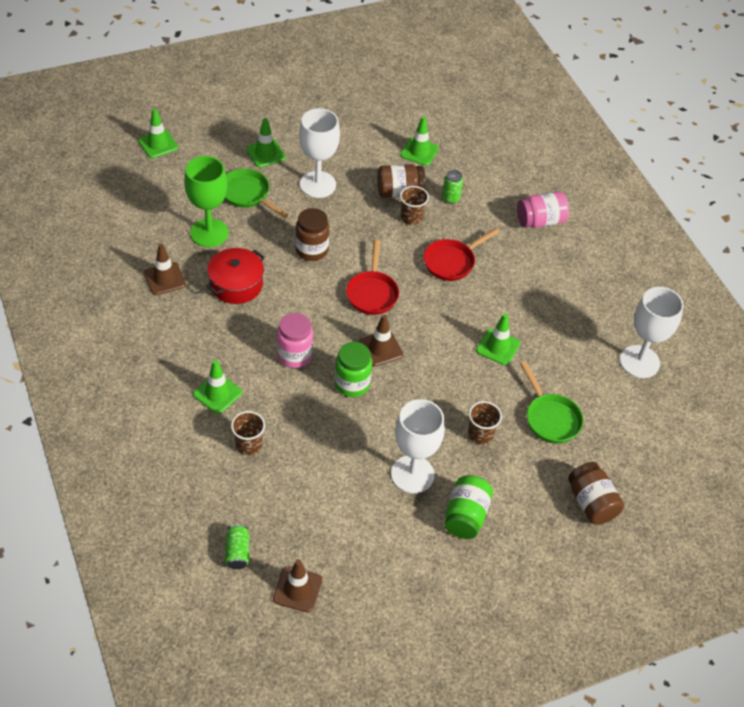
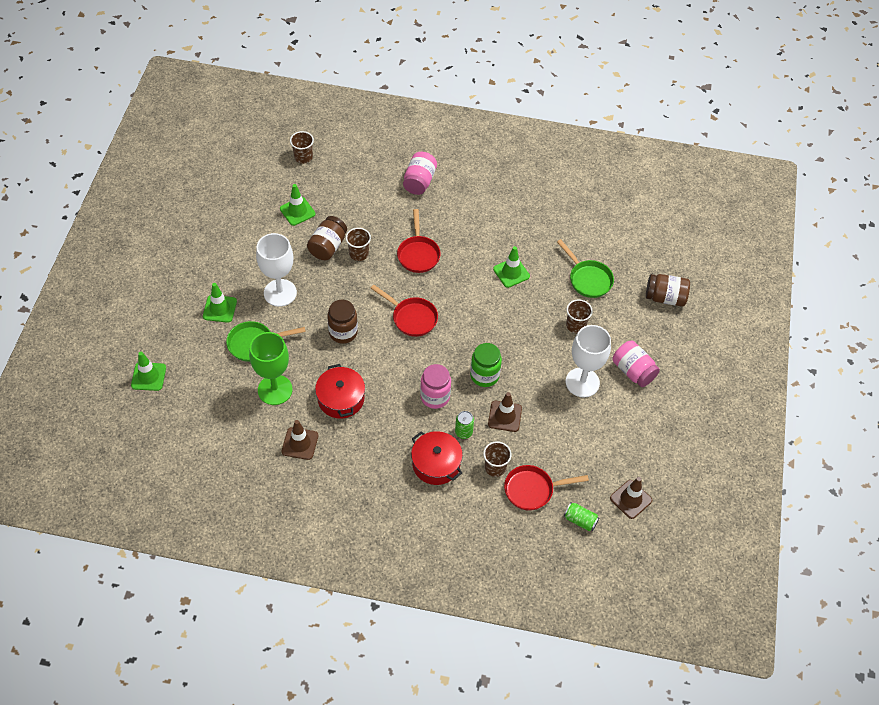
camera: 55 degrees left, 5 degrees up
green traffic cone [193,360,242,414] -> red pot [411,431,463,485]
brown traffic cone [359,315,403,367] -> brown traffic cone moved to [488,392,522,432]
green can [442,170,463,204] -> green can moved to [455,411,474,439]
green jar [444,475,493,539] -> pink jar [613,341,660,387]
green pan [520,361,583,443] -> green pan turned 45 degrees clockwise [557,239,614,298]
white goblet [620,287,684,378] -> none
none -> brown cup [290,131,314,164]
none -> red pan [504,465,589,511]

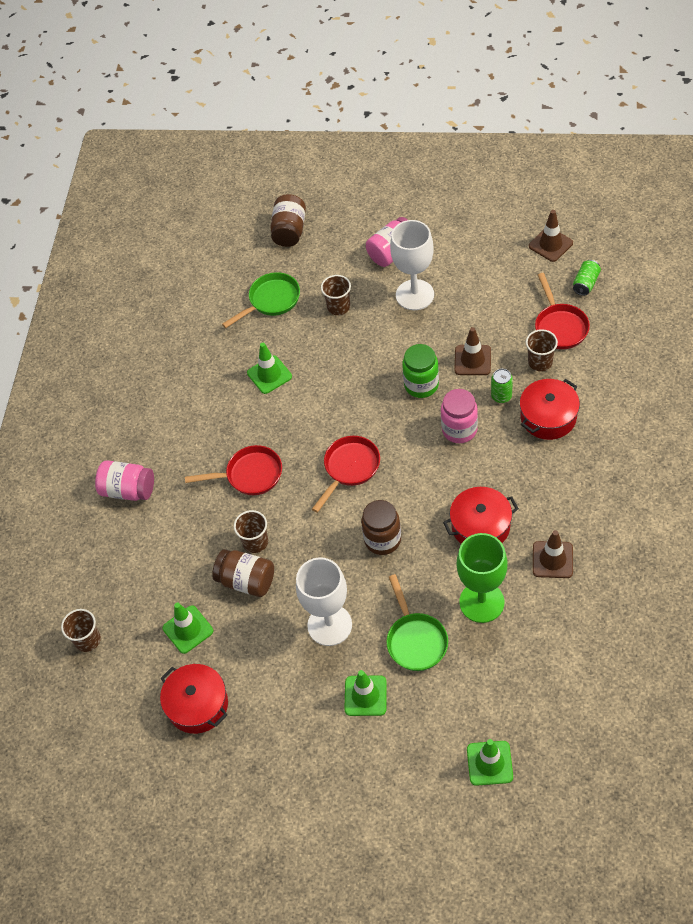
camera: 85 degrees left, 0 degrees up
none -> red pot [160,664,228,734]

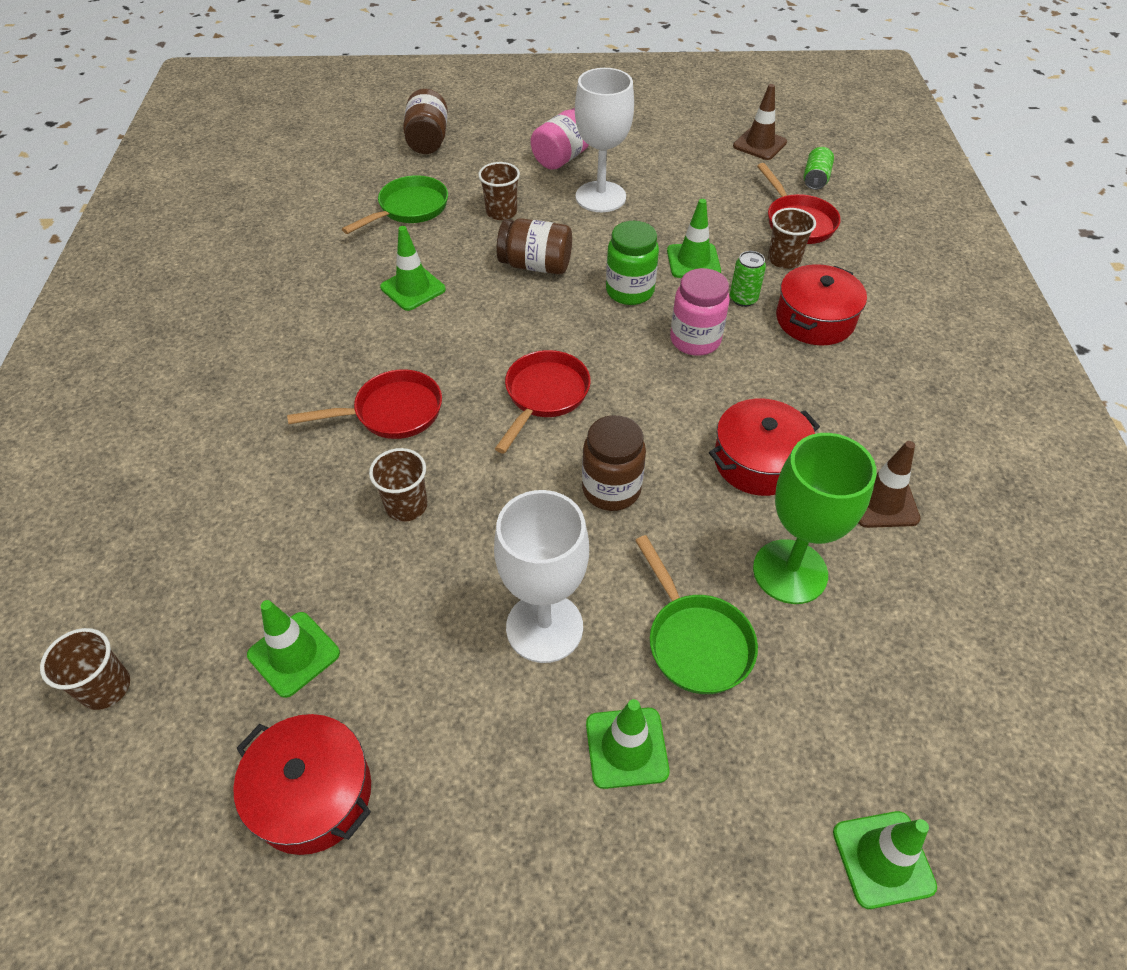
camera: 15 degrees left, 5 degrees down
pink jar [95,460,154,501] -> none
brown jar [212,549,274,597] -> brown jar moved to [497,218,572,274]
brown traffic cone [454,327,491,375] -> green traffic cone [667,199,721,278]

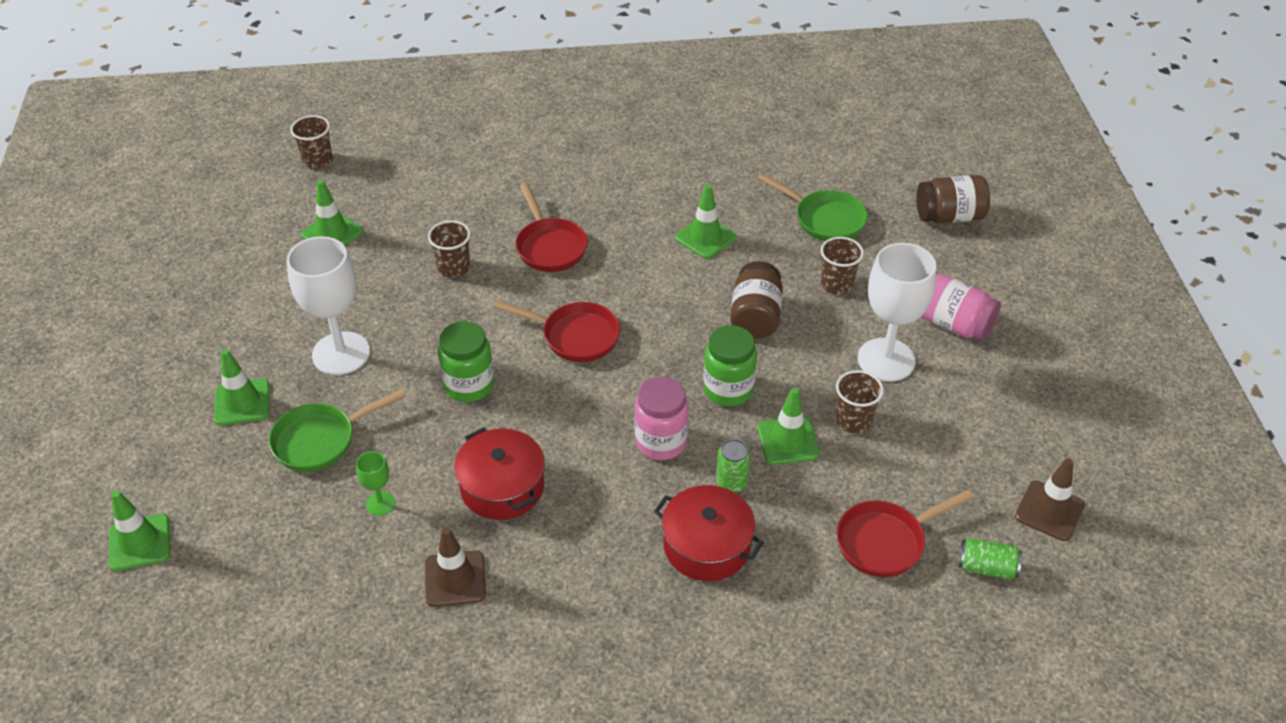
camera: 85 degrees right, 5 degrees down
red pot [233,714,371,855] -> none
brown jar [582,415,646,511] -> green jar [438,321,494,402]
green goblet [753,433,877,604] -> green goblet [356,451,395,516], size x0.46
brown cup [768,208,816,269] -> brown cup moved to [836,370,884,433]

